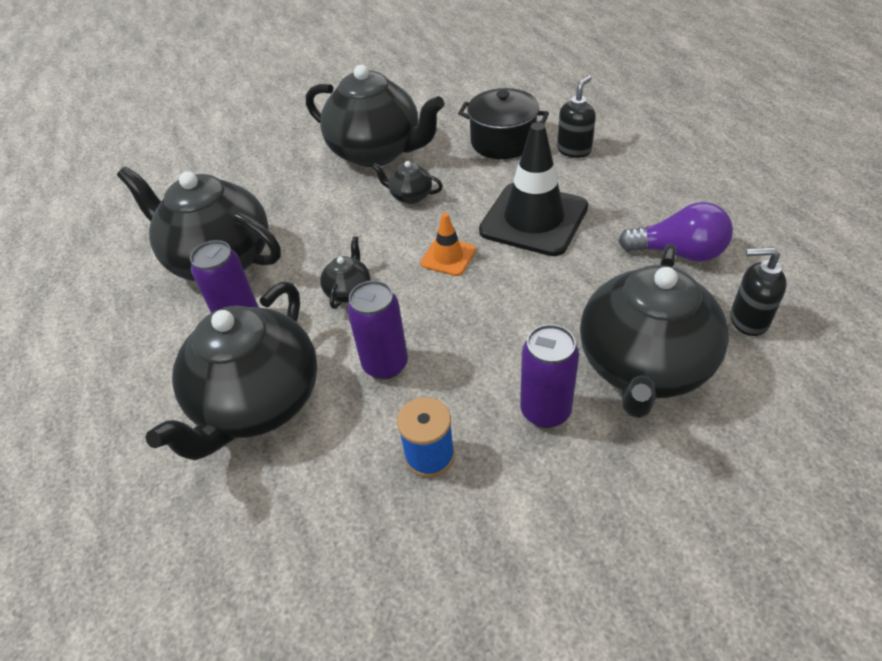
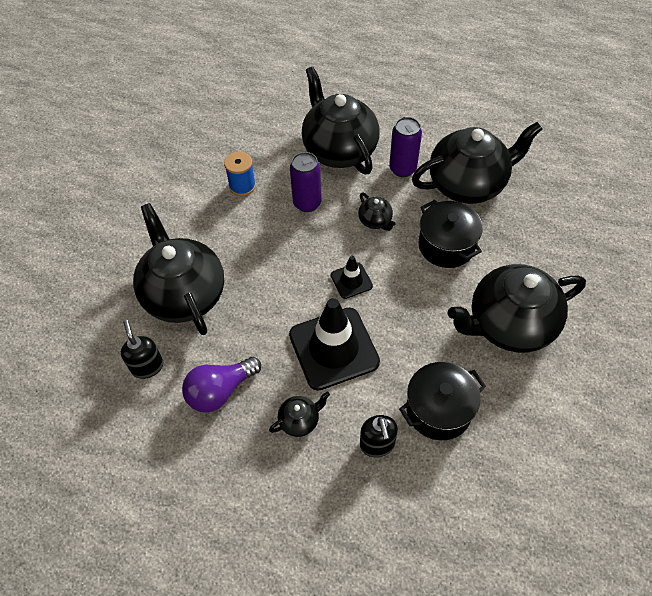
camera: 130 degrees right, 10 degrees up
black teapot [372,161,443,204] -> black teapot moved to [269,392,330,437]
orange traffic cone [420,213,476,276] -> black traffic cone [331,256,373,299]
purple can [520,324,579,428] -> none
black soap dispenser [730,247,787,336] -> black soap dispenser turned 75 degrees counterclockwise [121,320,163,379]
none -> black pot [418,200,483,268]

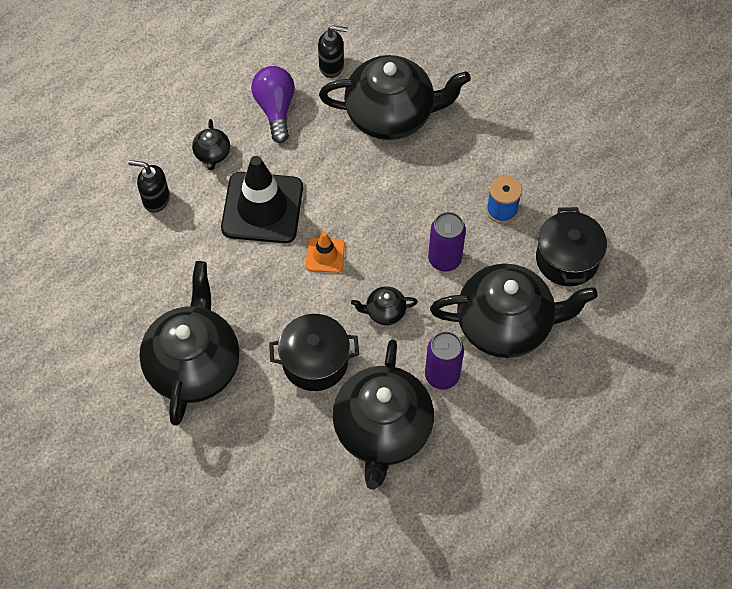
camera: 115 degrees right, 5 degrees up
black traffic cone [331,256,373,299] -> orange traffic cone [306,232,345,273]
black pot [399,362,486,440] -> black pot moved to [536,207,607,286]

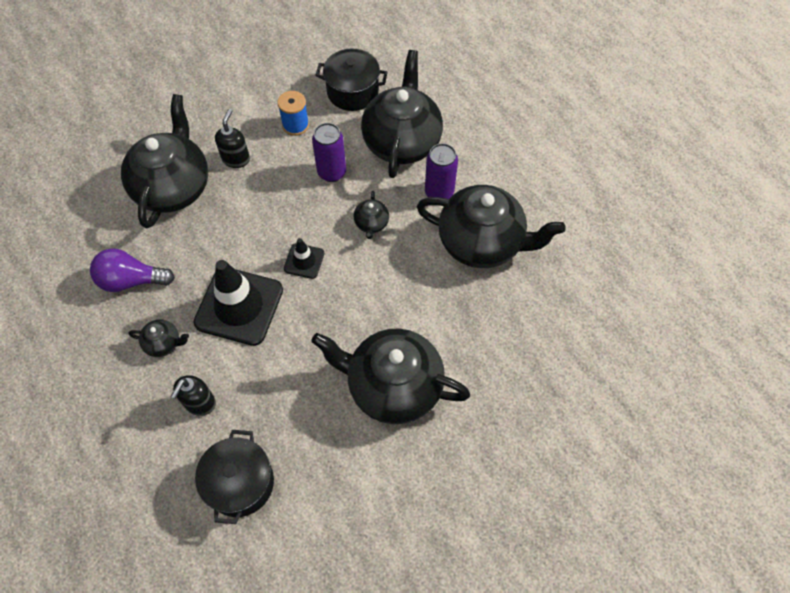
camera: 80 degrees left, 0 degrees up
black pot [269,314,359,391] -> black pot moved to [195,430,274,524]
orange traffic cone [306,232,345,273] -> black traffic cone [284,238,324,279]
black soap dispenser [318,25,348,78] -> black soap dispenser moved to [215,109,250,168]

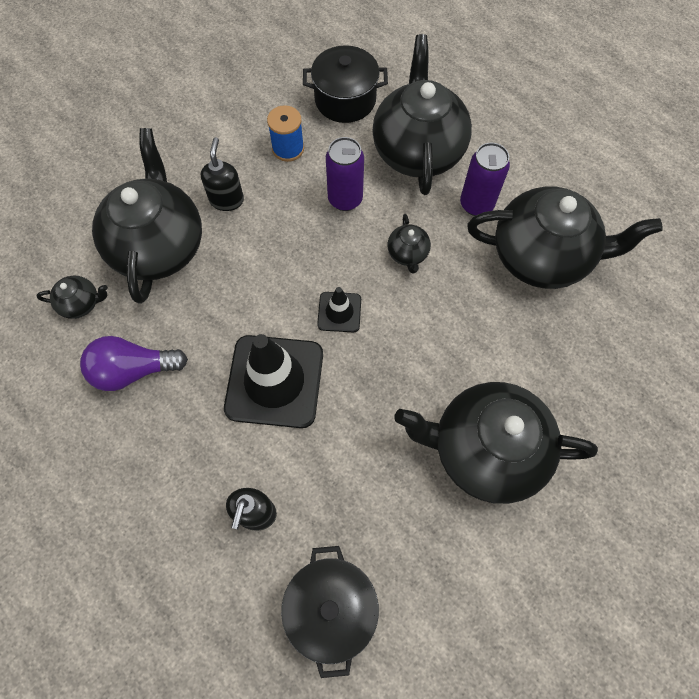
camera: 10 degrees left, 5 degrees up
black teapot [129,319,189,357] -> black teapot moved to [36,276,108,319]

